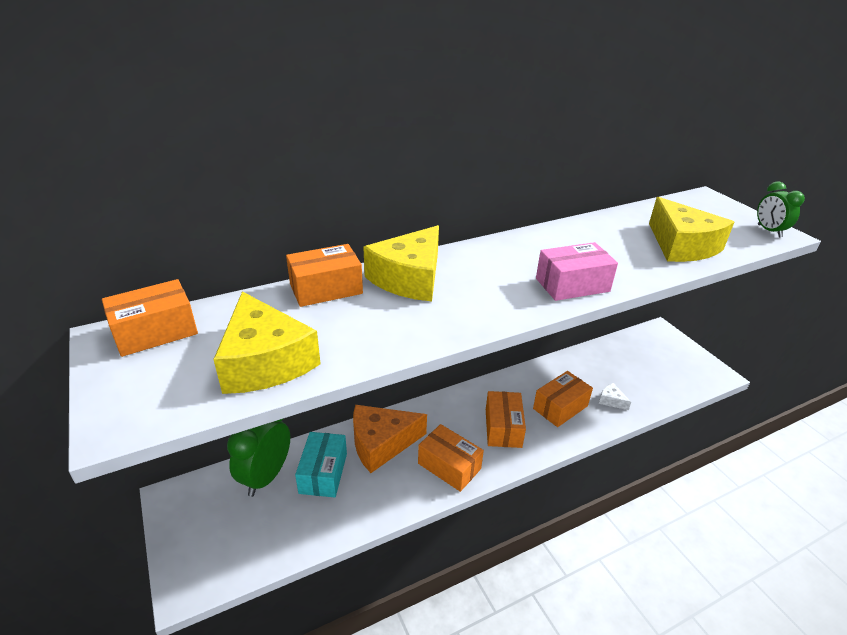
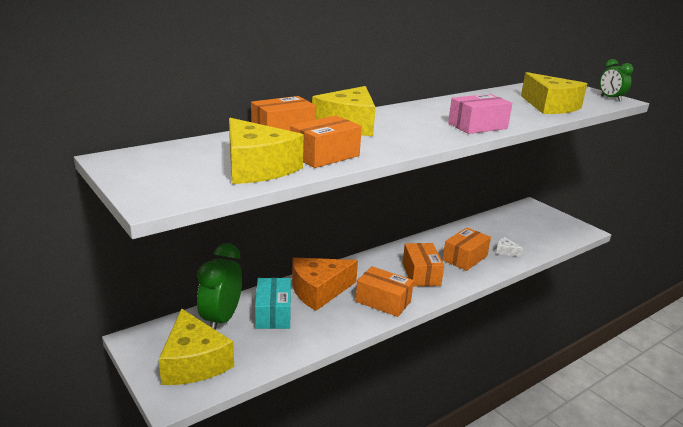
camera: 10 degrees left, 10 degrees down
orange box [102,279,198,357] -> orange box moved to [290,116,362,168]
none -> yellow cheese [159,308,234,385]

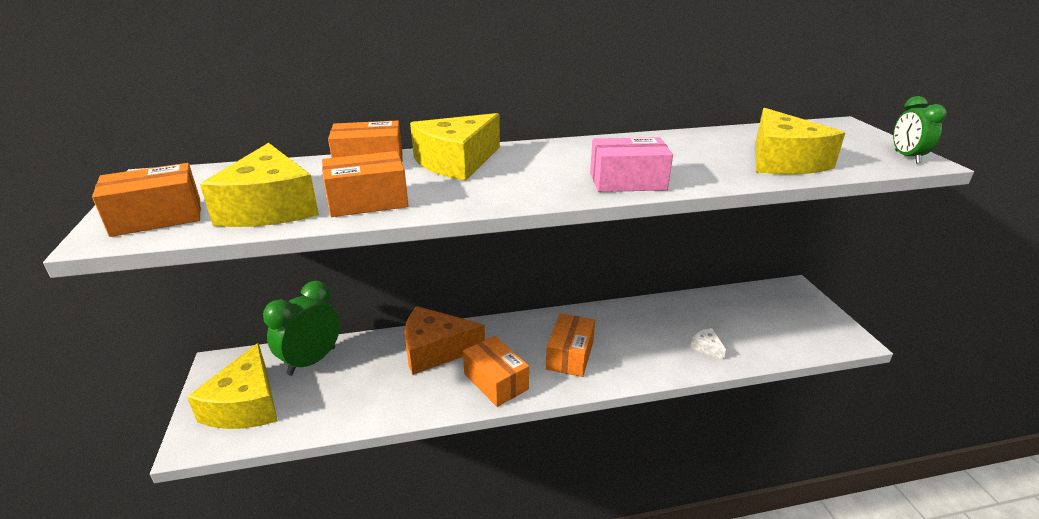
camera: 25 degrees right, 5 degrees up
turquoise box [255,278,291,329] -> none
orange box [442,228,491,271] -> orange box moved to [92,163,201,237]

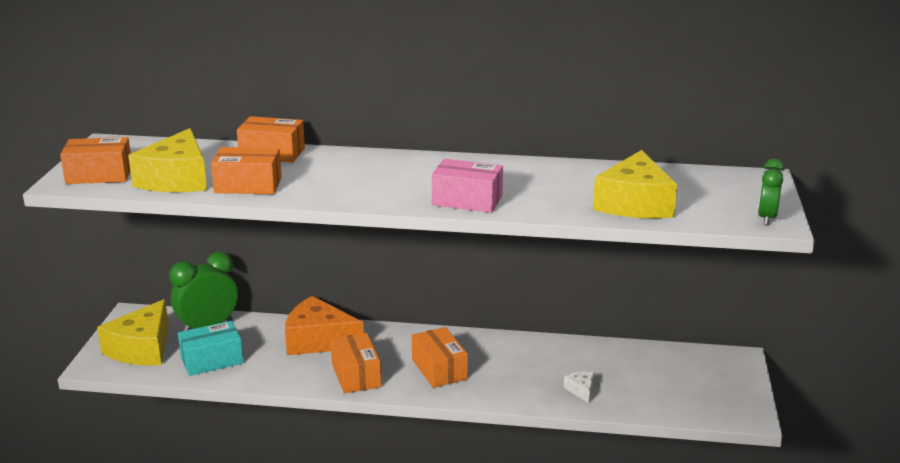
camera: 20 degrees right, 5 degrees down
yellow cheese [410,113,500,181] -> none
orange box [546,313,595,377] -> orange box turned 60 degrees counterclockwise [412,327,468,388]
none -> turquoise box [178,321,243,376]

